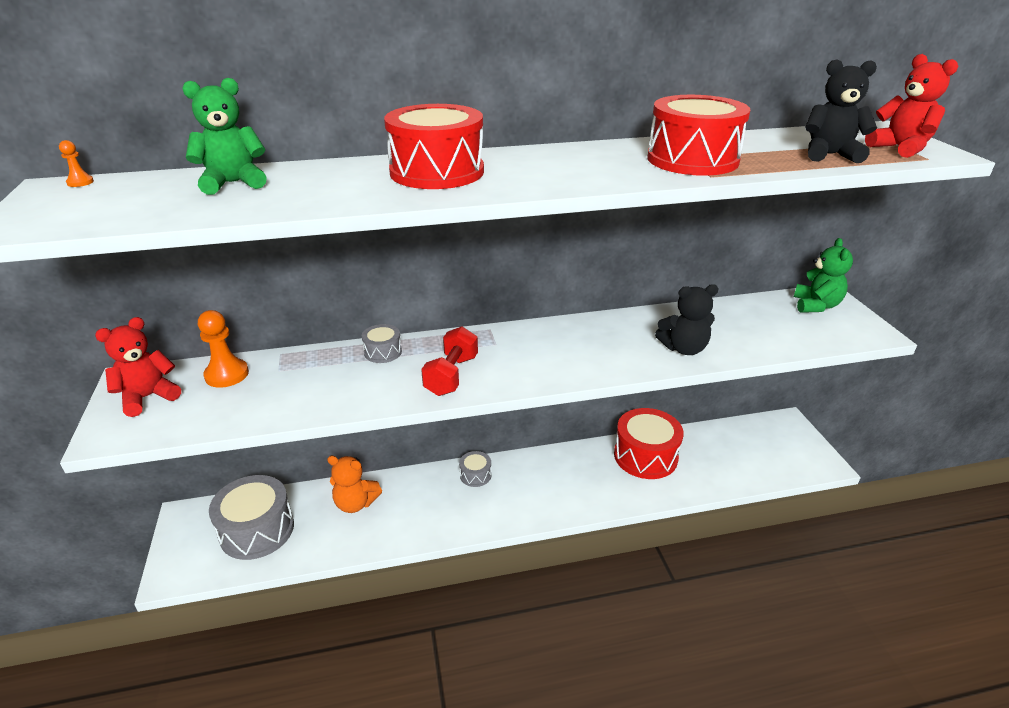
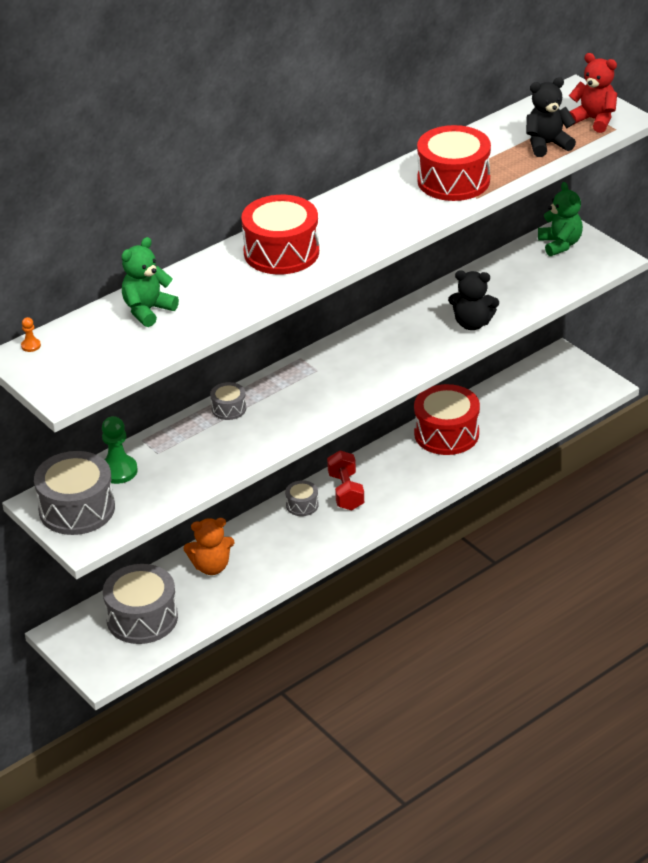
camera: 25 degrees left, 5 degrees up
red teddy bear [95,317,181,417] -> grey drum [34,451,115,535]
orange pawn [198,310,249,388] -> green pawn [102,416,138,484]
red dumbbell [421,327,478,396] -> red dumbbell moved to [327,450,364,511]
black teddy bear [655,284,719,355] -> black teddy bear turned 45 degrees clockwise [448,271,499,330]

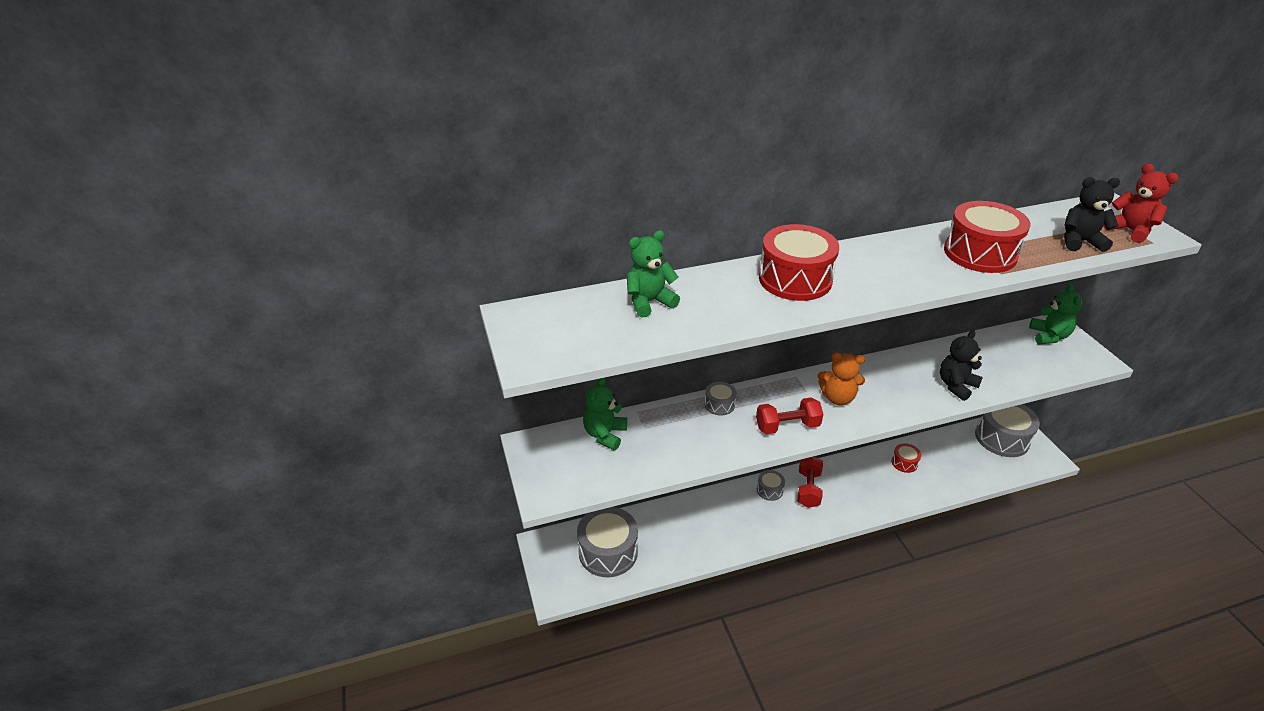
camera: 20 degrees right, 0 degrees up
orange pawn [21,317,41,352] -> none
grey drum [34,451,115,535] -> grey drum moved to [975,404,1040,457]
green pawn [102,416,138,484] -> green teddy bear [583,378,627,450]
orange teddy bear [184,518,235,575] -> orange teddy bear moved to [818,353,865,405]
red drum [414,384,480,455] -> red drum [891,443,921,473], size x0.48
black teddy bear [448,271,499,330] -> black teddy bear turned 105 degrees clockwise [940,330,983,401]
none -> red dumbbell [756,397,823,434]

